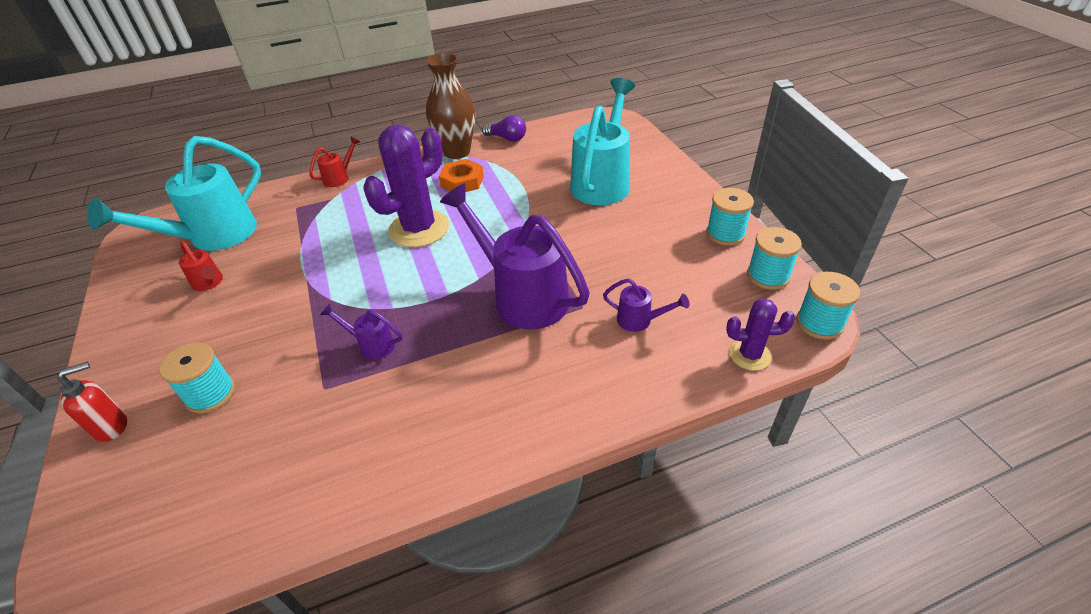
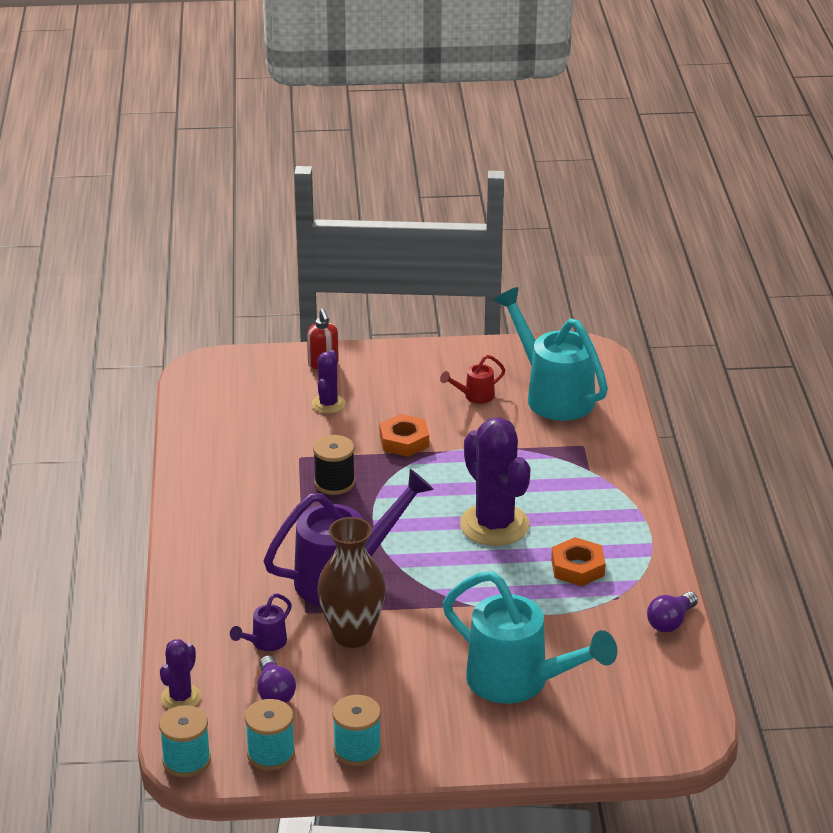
camera: 105 degrees right, 10 degrees down
turquoise spool [159,342,235,413] -> purple cactus [312,350,345,413]
red watering can [309,136,360,187] -> none
purple watering can [320,304,402,360] -> black spool [313,435,355,495]
brown vase [426,53,475,159] -> brown vase moved to [317,517,386,648]
none -> purple light bulb [257,656,296,703]
none -> orange nut [380,414,429,457]

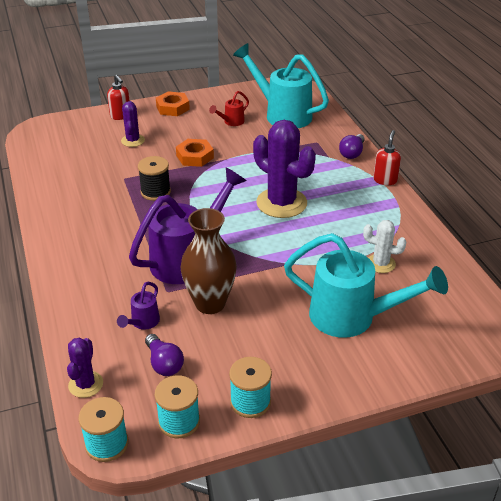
camera: 15 degrees left, 5 degrees up
orange nut [551,537,606,586] -> orange nut moved to [156,91,190,116]
purple light bulb [647,592,698,632] -> purple light bulb moved to [339,134,365,159]
none -> white cactus [363,220,407,273]
none -> red soap dispenser [373,130,401,185]

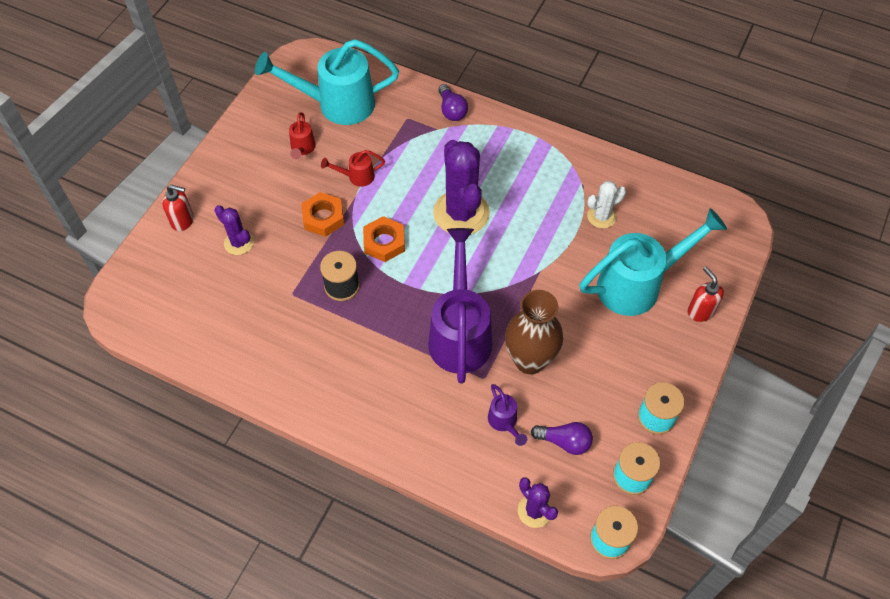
camera: 45 degrees left, 20 degrees up
orange nut [156,91,190,116] -> orange nut moved to [363,216,405,262]
purple cactus [253,120,316,218] -> purple cactus turned 75 degrees clockwise [433,140,490,235]
red soap dispenser [373,130,401,185] -> red soap dispenser moved to [688,266,724,322]
none -> red watering can [321,150,385,187]

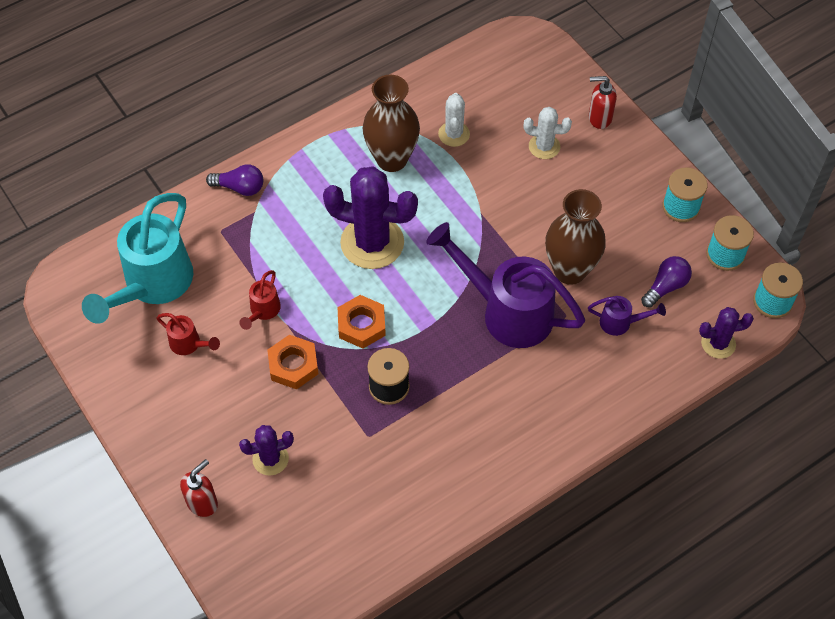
camera: 60 degrees left, 0 degrees up
turquoise watering can [579,208,727,316] -> white cactus [524,107,572,159]
none -> brown vase [363,75,420,172]

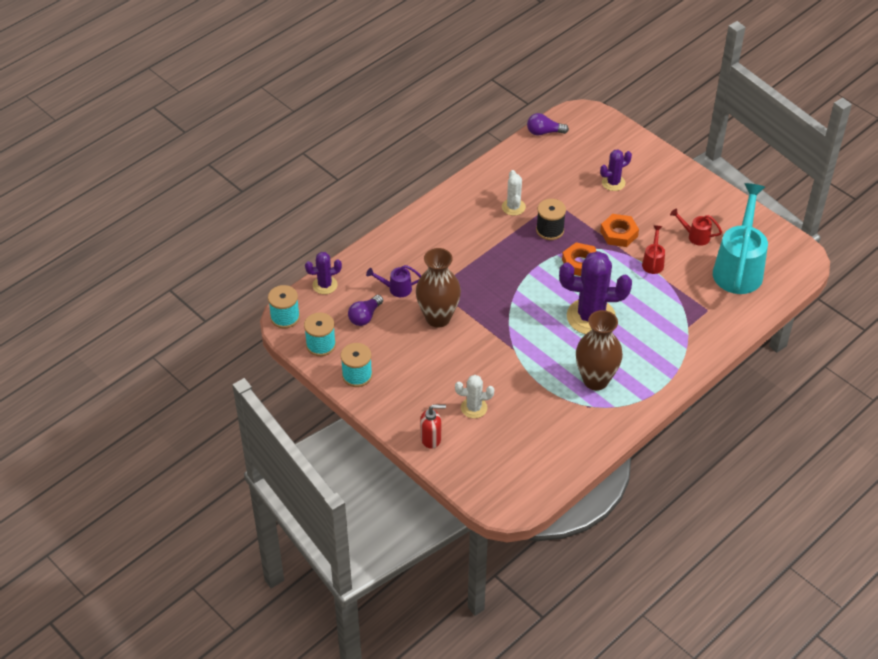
camera: 170 degrees right, 10 degrees down
red soap dispenser [180,459,218,517] -> none
purple light bulb [206,164,263,196] -> purple light bulb moved to [527,113,569,136]
purple watering can [426,222,585,348] -> none
white cactus [438,93,470,147] -> white cactus moved to [502,170,526,216]

